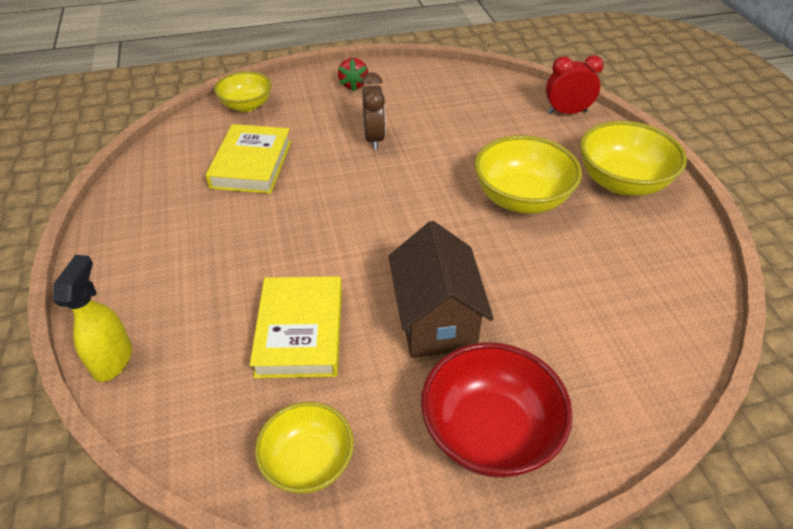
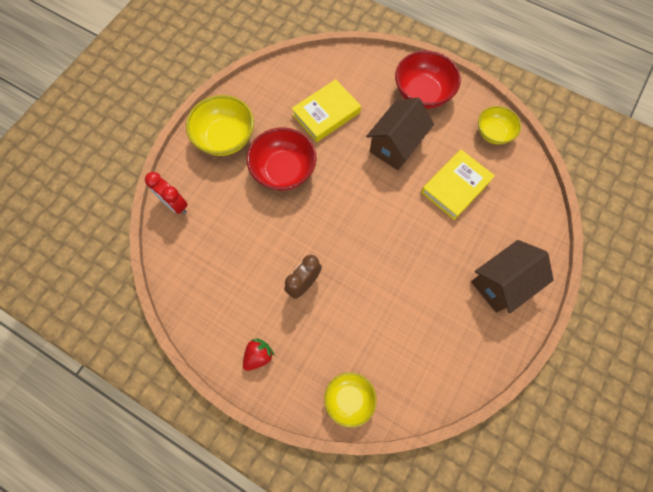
camera: 135 degrees left, 25 degrees up
yellow spray bottle [53,255,132,382] -> none
yellow book [206,124,291,194] -> yellow book moved to [291,79,361,142]
yellow bowl [474,135,582,214] -> red bowl [247,127,316,191]
none -> brown house [471,240,554,314]

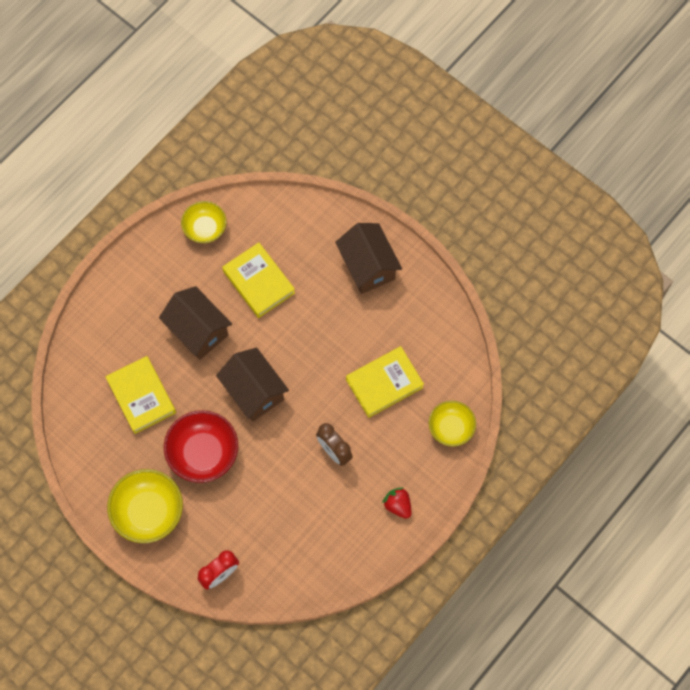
camera: 80 degrees left, 0 degrees up
red bowl [395,51,461,109] -> none
none -> brown house [216,347,289,421]
none -> yellow book [346,346,424,418]

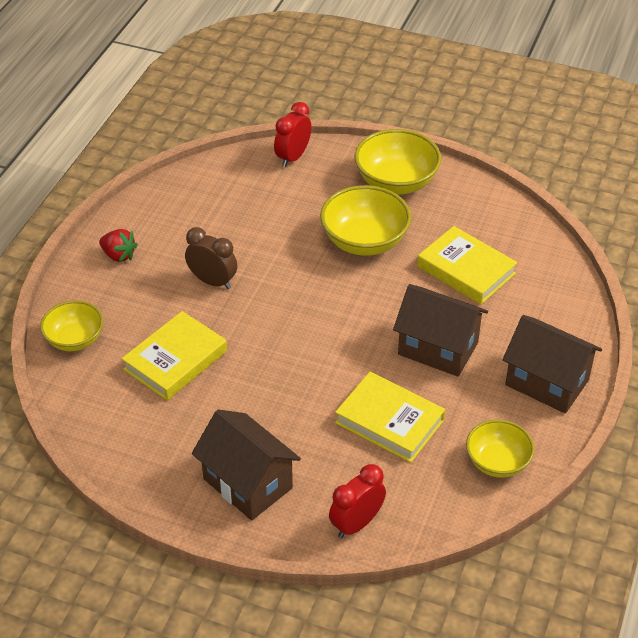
camera: 160 degrees right, 25 degrees down
red bowl [164,410,238,483] -> yellow bowl [320,185,411,256]
brown house [216,347,289,421] -> brown house moved to [502,315,602,413]
none -> red clock [329,464,386,538]

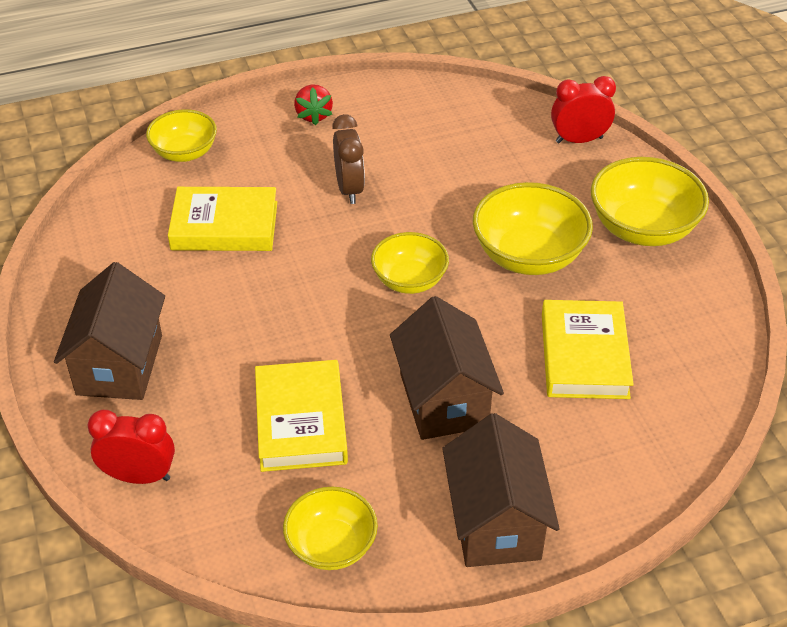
camera: 50 degrees right, 0 degrees up
none -> yellow bowl [371,232,449,294]

